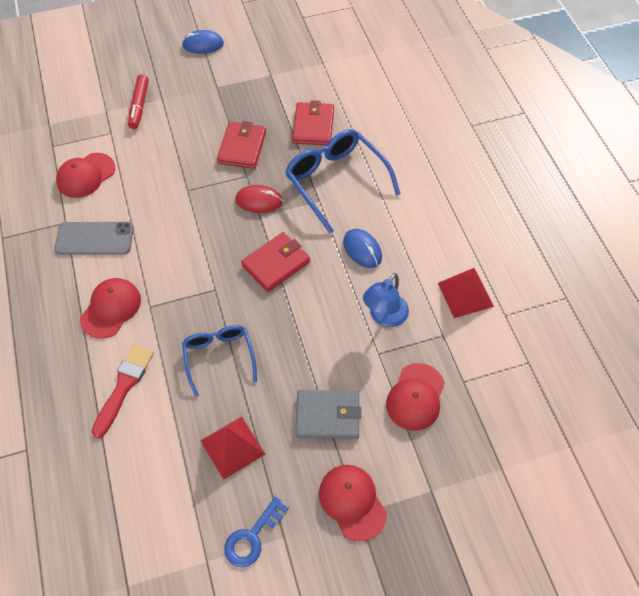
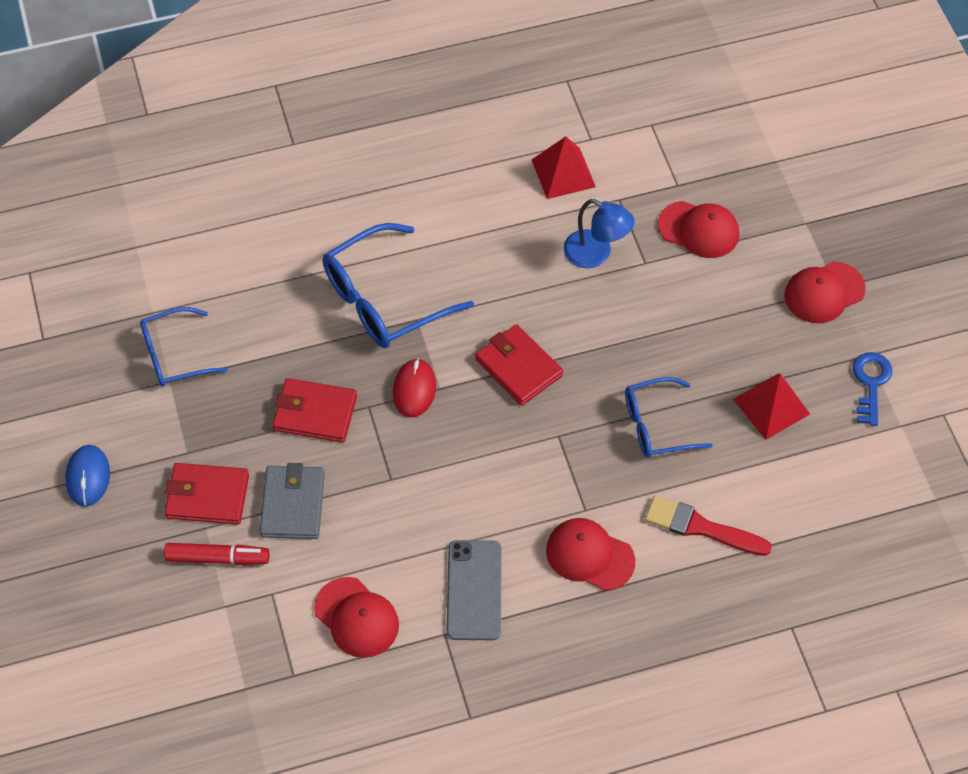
camera: 90 degrees left, 0 degrees up
blue key [224,496,289,567] -> blue key turned 120 degrees counterclockwise [853,352,892,426]
red wallet [292,100,334,145] -> red wallet moved to [164,463,249,525]
grey wallet [296,390,361,439] -> grey wallet moved to [260,463,325,539]
blue mouse [343,229,382,268] -> none
none -> blue glasses [140,307,228,386]

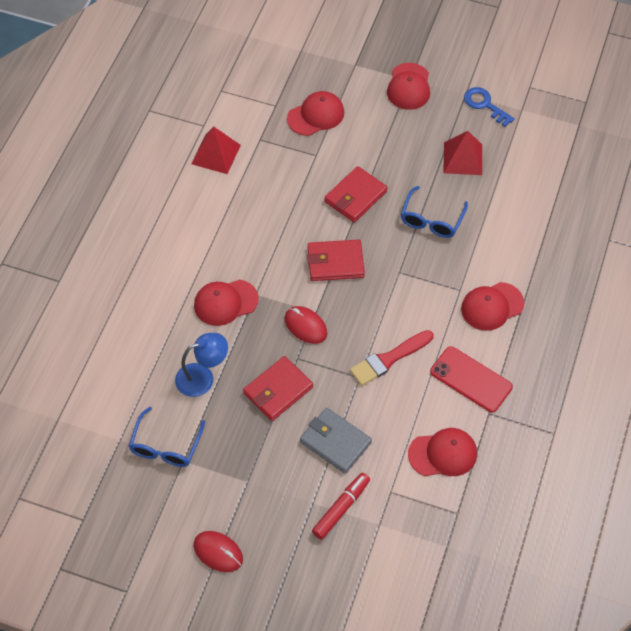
camera: 55 degrees left, 0 degrees up
blue mouse [65,445,110,507] -> red mouse [193,531,243,572]
red wallet [164,463,249,525] -> red wallet moved to [324,166,388,223]
blue glasses [323,223,474,348] -> red cap [194,279,259,326]
grey phone [446,540,502,640] -> red phone [430,346,513,412]
blue lamp [564,199,635,268] -> blue lamp moved to [175,333,228,397]
red brush [645,496,772,556] -> red brush moved to [350,330,434,386]

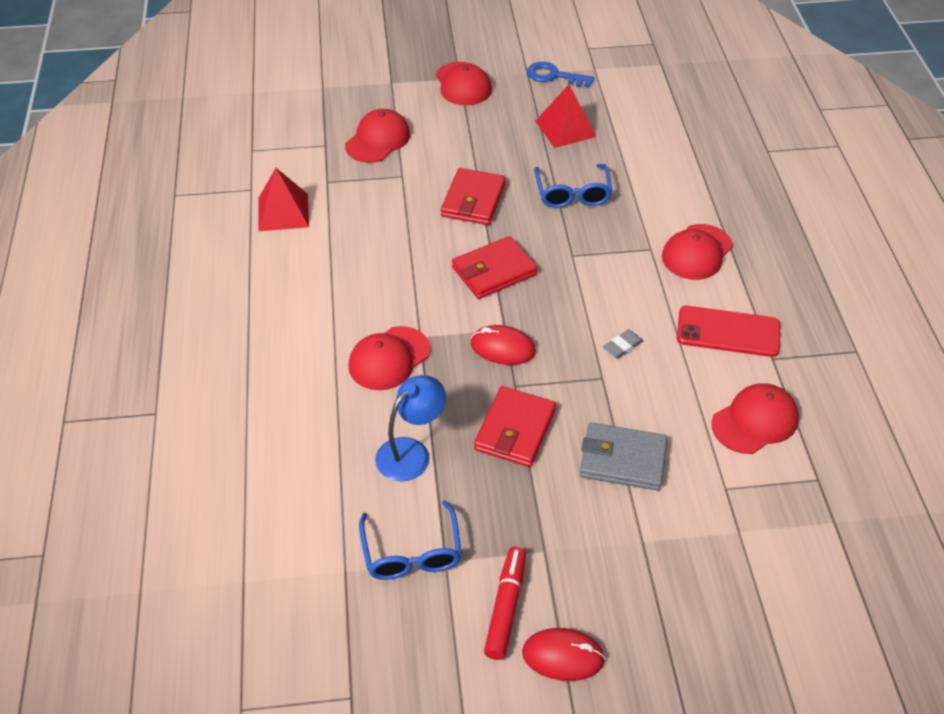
camera: 25 degrees left, 10 degrees down
red marker [312,473,370,540] -> red marker moved to [484,547,526,660]
red brush [350,330,434,386] -> grey eraser [603,329,643,359]

